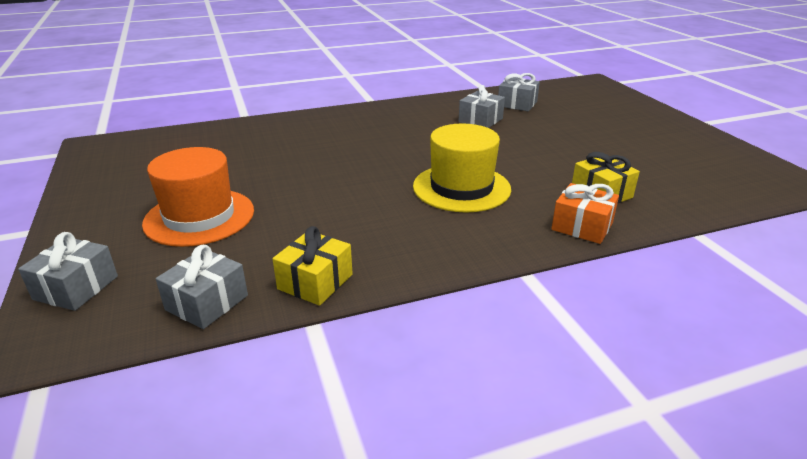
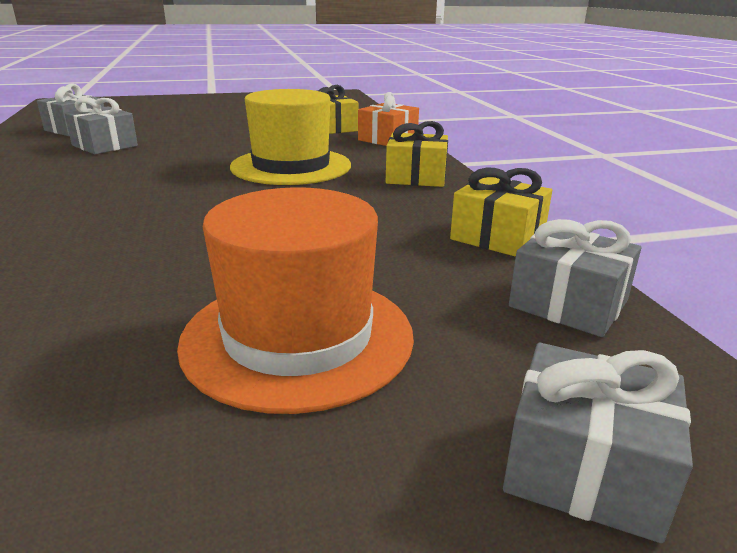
camera: 85 degrees left, 5 degrees down
none -> yellow gift [386,121,448,187]

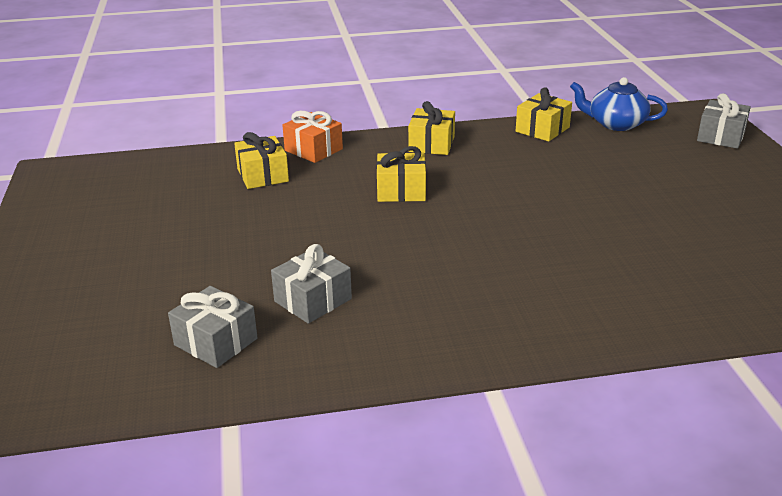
camera: 85 degrees left, 5 degrees up
orange hat [177,187,414,414] -> none
yellow hat [230,89,351,185] -> yellow gift [376,146,426,202]
grey gift [509,219,641,337] -> blue teapot [570,77,668,131]

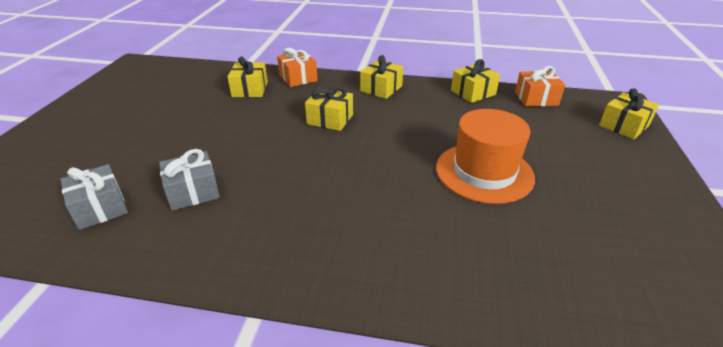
camera: 20 degrees right, 5 degrees up
blue teapot [570,77,668,131] -> orange gift [515,66,565,107]
grey gift [697,93,751,149] -> yellow gift [599,89,659,139]
none -> orange hat [436,109,535,204]

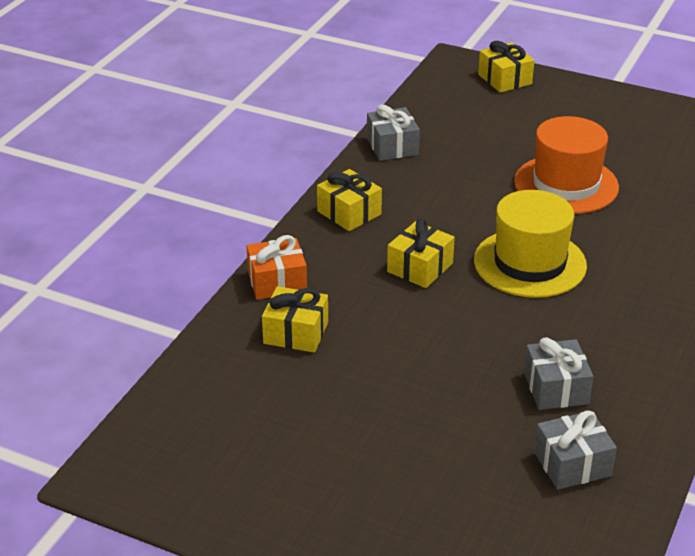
camera: 75 degrees left, 0 degrees up
yellow gift [451,59,500,103] -> grey gift [367,104,420,161]
orange gift [515,66,565,107] -> none
none -> yellow hat [474,190,587,298]

